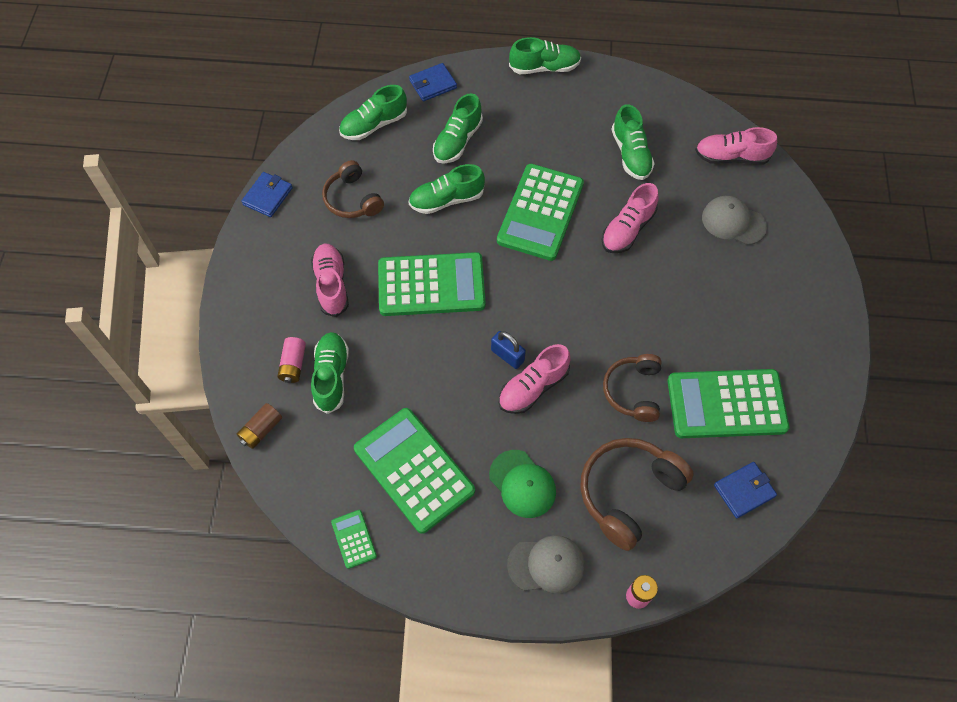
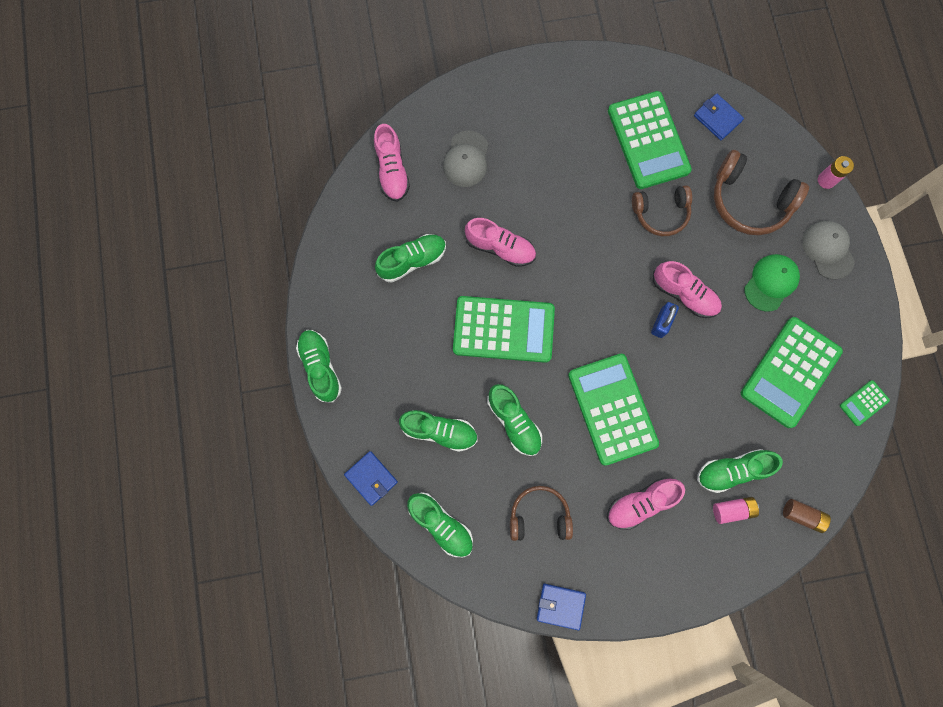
camera: 105 degrees left, 15 degrees up
brown headphones [322,160,384,218] -> brown headphones turned 135 degrees counterclockwise [510,486,573,541]

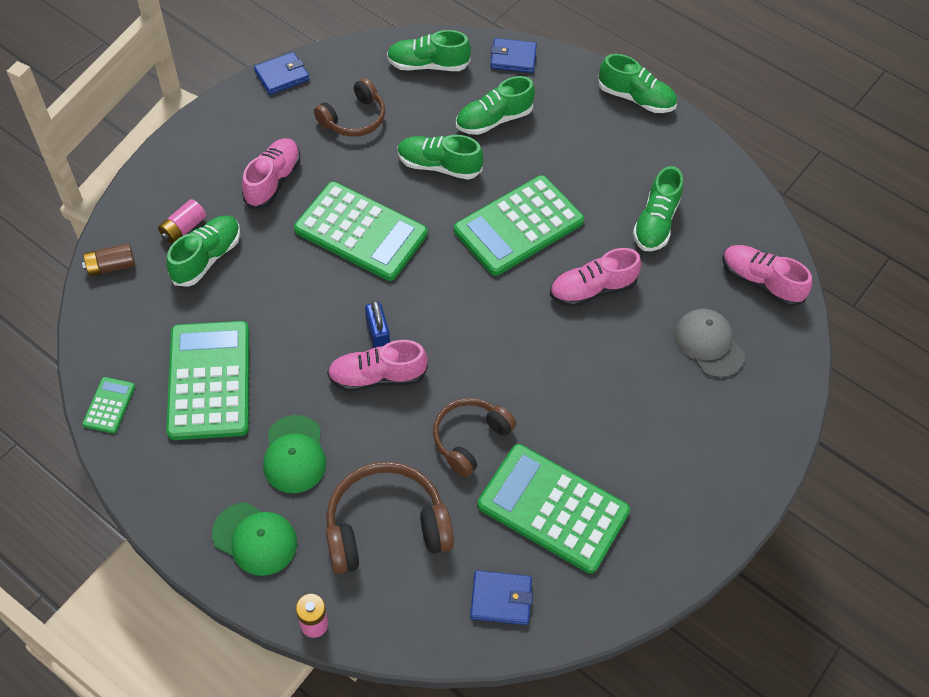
camera: 135 degrees right, 20 degrees down
grey cap [802,221,855,280] -> green cap [212,502,297,576]

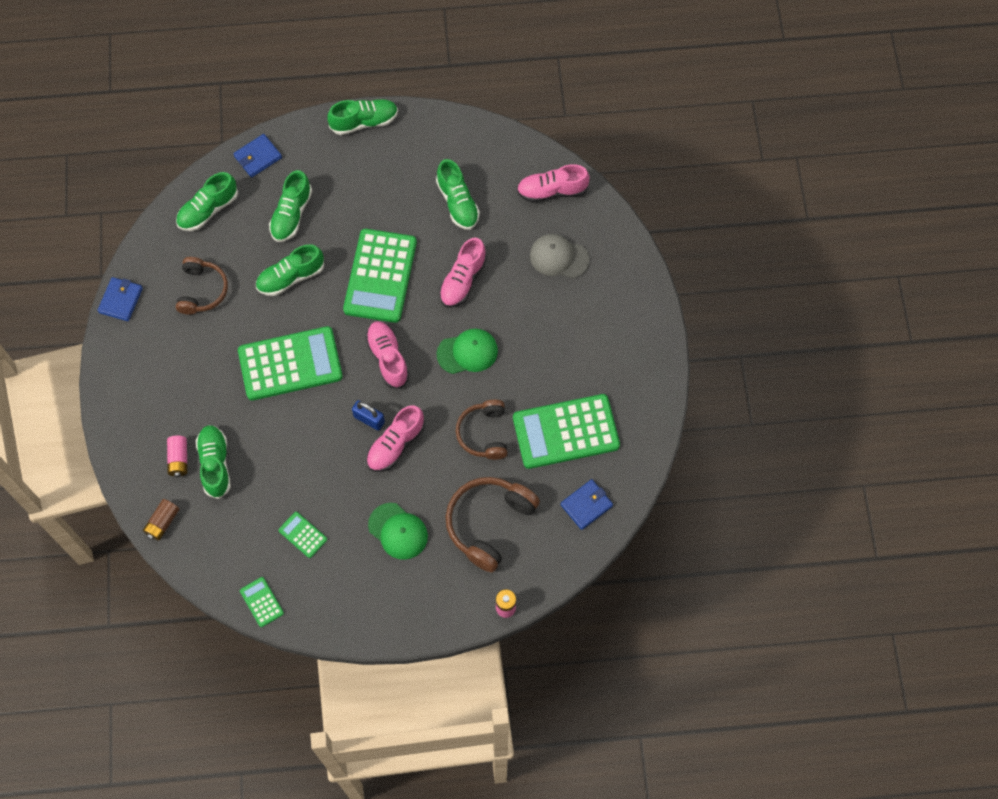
camera: 40 degrees left, 10 degrees up
green calculator [166,321,249,440] -> green calculator [279,512,327,558], size x0.44
green cap [212,502,297,576] -> green cap moved to [436,329,498,374]
pink shoe [242,138,300,209] -> pink shoe moved to [365,321,409,389]

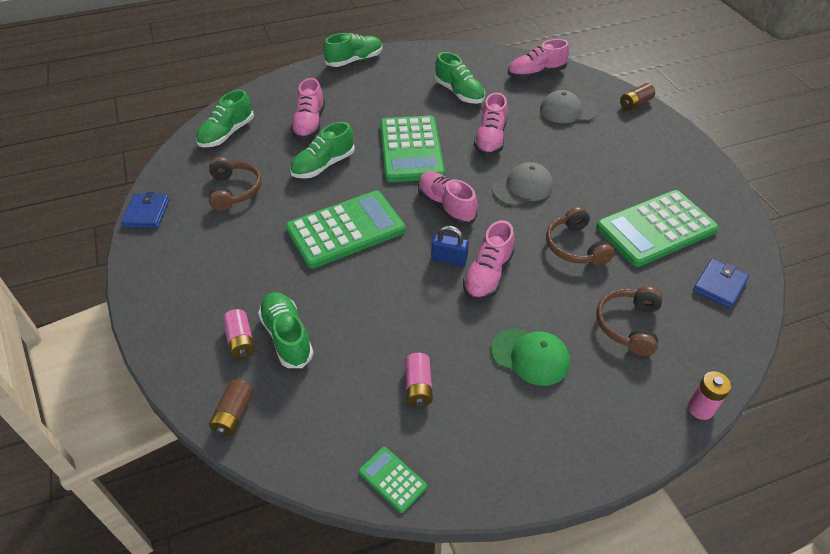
camera: 15 degrees left, 20 degrees down
blue wallet [233,134,282,177] -> none
green shoe [269,170,312,242] -> pink shoe [291,78,325,140]
green calculator [279,512,327,558] -> pink battery [405,353,433,407]
green cap [436,329,498,374] -> grey cap [492,162,553,206]
brown headphones [446,477,540,572] -> brown headphones [596,286,663,356], size x0.67
none -> brown battery [620,83,655,111]

